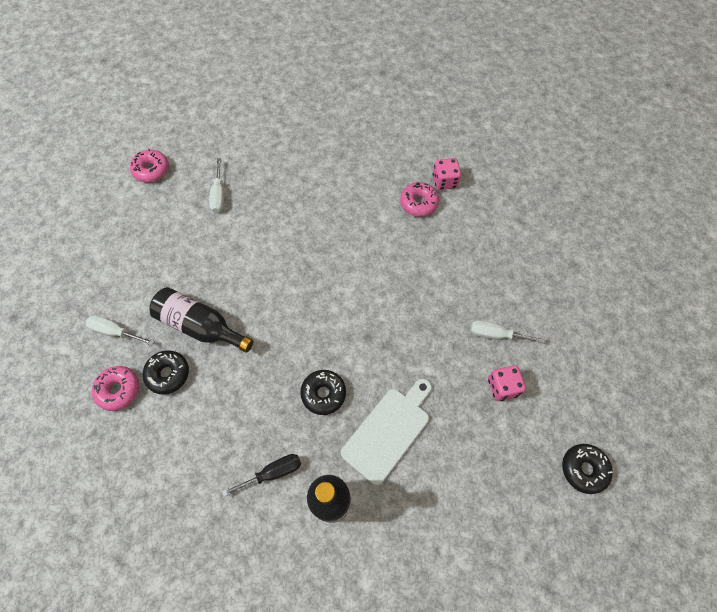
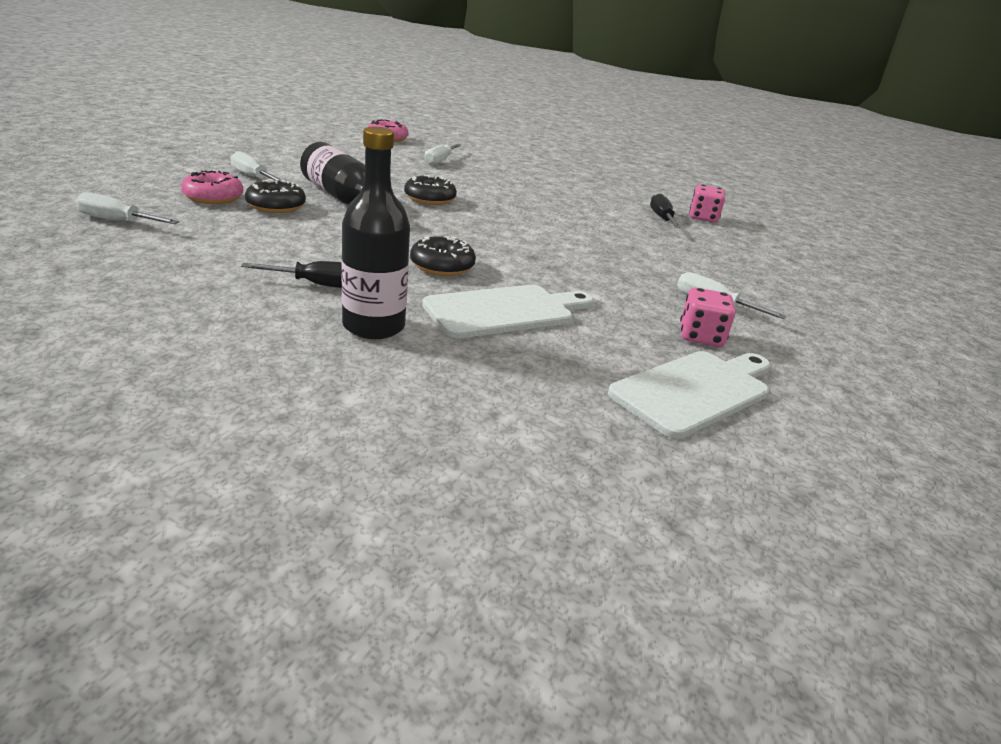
camera: 20 degrees right, 35 degrees down
pink donut [400,182,439,217] -> black screwdriver [650,194,681,228]
black donut [562,444,613,494] -> black donut moved to [404,175,457,205]
none -> white screwdriver [75,192,179,224]
none -> white cutting board [608,351,770,439]

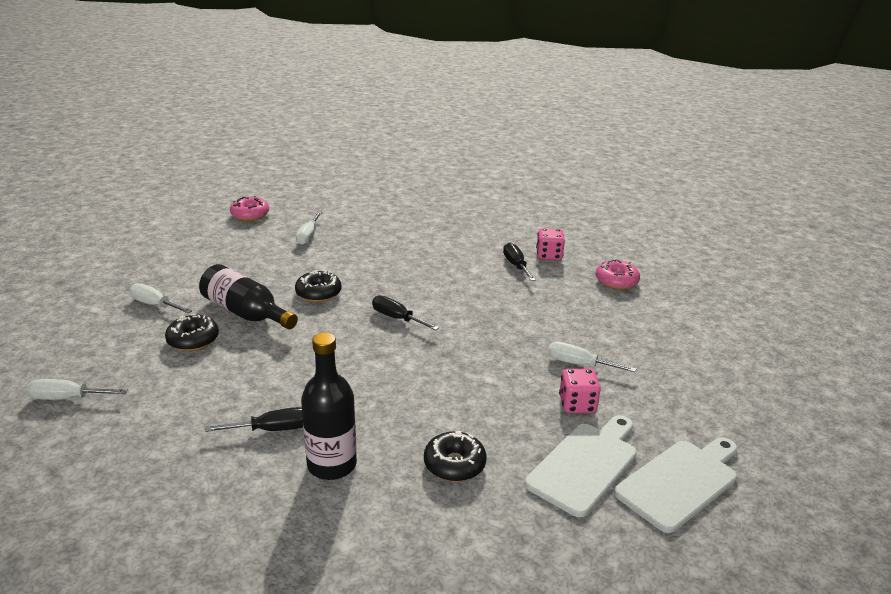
camera: 10 degrees left, 0 degrees up
pink donut [181,170,243,204] -> pink donut moved to [595,259,640,289]
black donut [410,236,476,276] -> black donut moved to [424,431,486,482]
white cutting board [422,285,593,338] -> white cutting board moved to [614,437,737,533]
none -> black screwdriver [372,295,439,330]

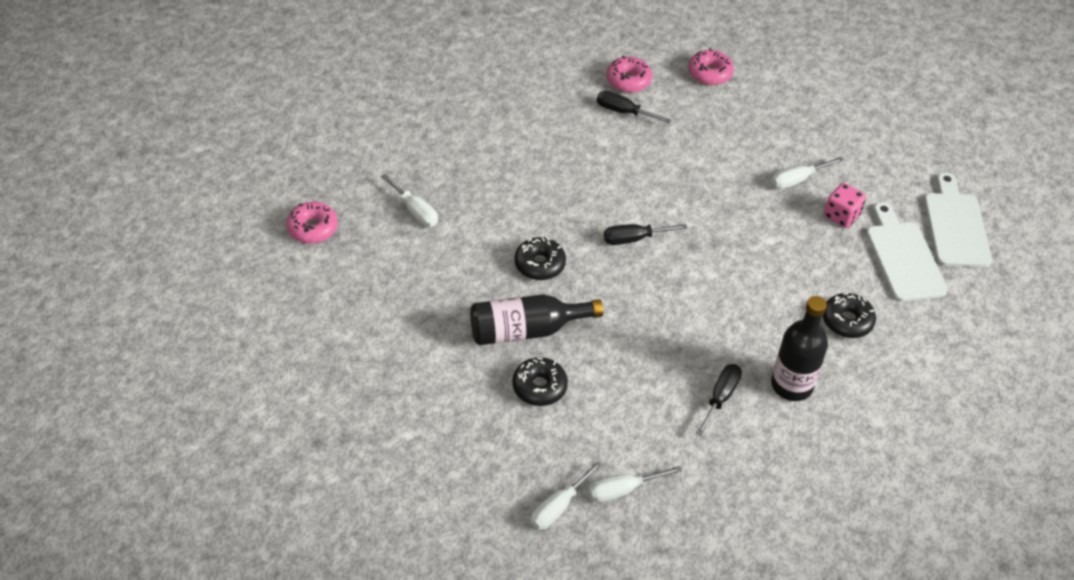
camera: 50 degrees left, 20 degrees up
white screwdriver [129,283,192,313] -> white screwdriver moved to [588,466,682,502]
pink dice [536,228,565,260] -> pink donut [606,56,652,93]

